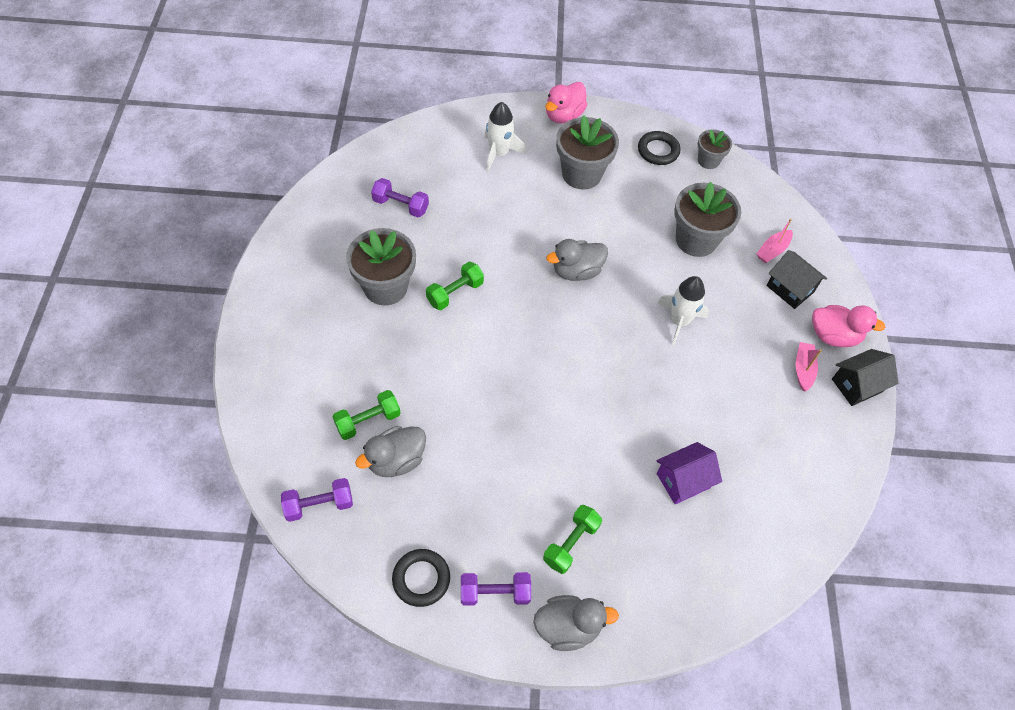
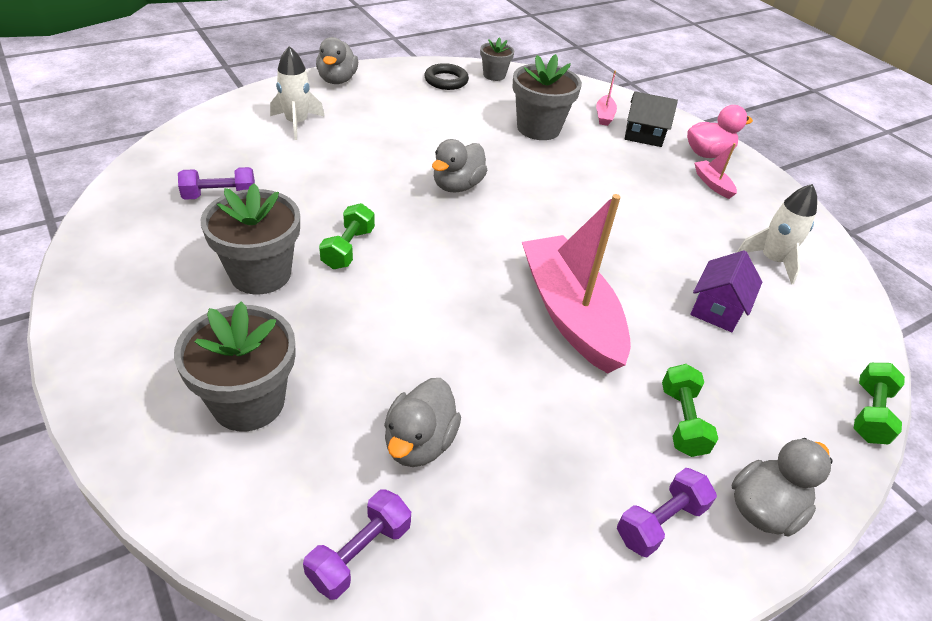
camera: 35 degrees left, 15 degrees down
green dumbbell [332,390,401,440] -> green dumbbell moved to [854,363,905,444]
black ring [392,549,450,607] -> none
pink duck [545,82,587,124] -> grey duck [316,37,358,84]
grey flower pot [556,115,619,190] -> grey flower pot moved to [174,301,295,431]
white rocket [657,276,709,346] -> white rocket moved to [736,184,817,285]
black house [832,349,898,406] -> none
none -> pink boat [522,194,631,374]

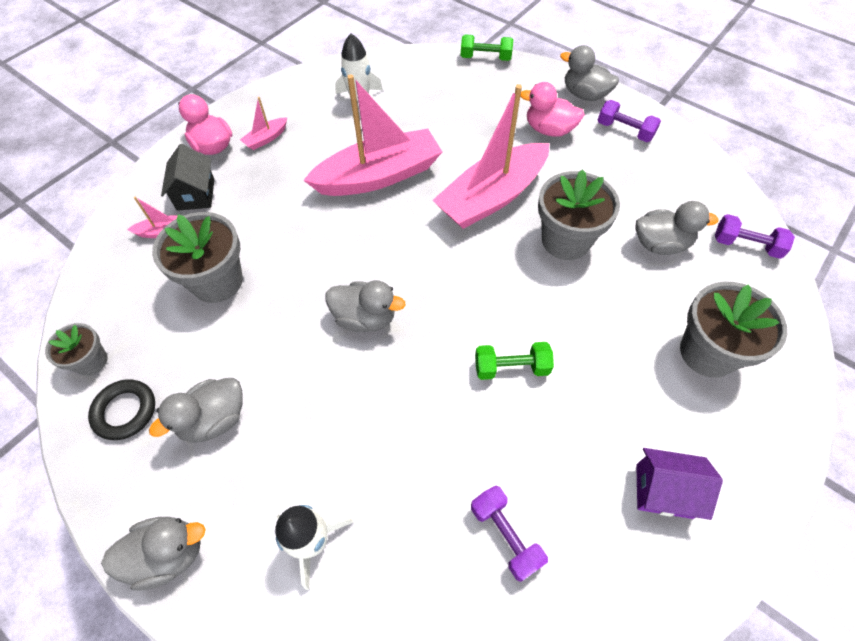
camera: 105 degrees left, 15 degrees up
grey flower pot [201,183,300,294] -> grey flower pot moved to [538,169,620,260]
green dumbbell [662,364,718,457] -> pink duck [520,82,585,137]
purple house [690,250,762,332] -> purple house moved to [636,448,723,520]
none -> grey duck [149,378,243,442]
none -> pink boat [303,74,442,196]

